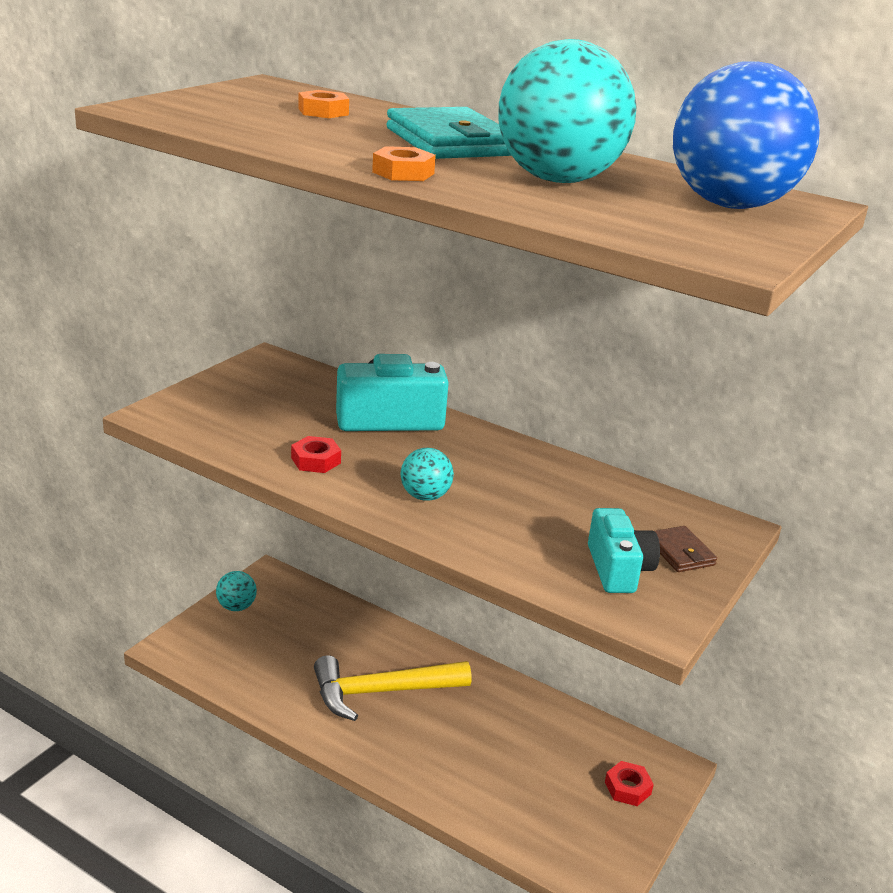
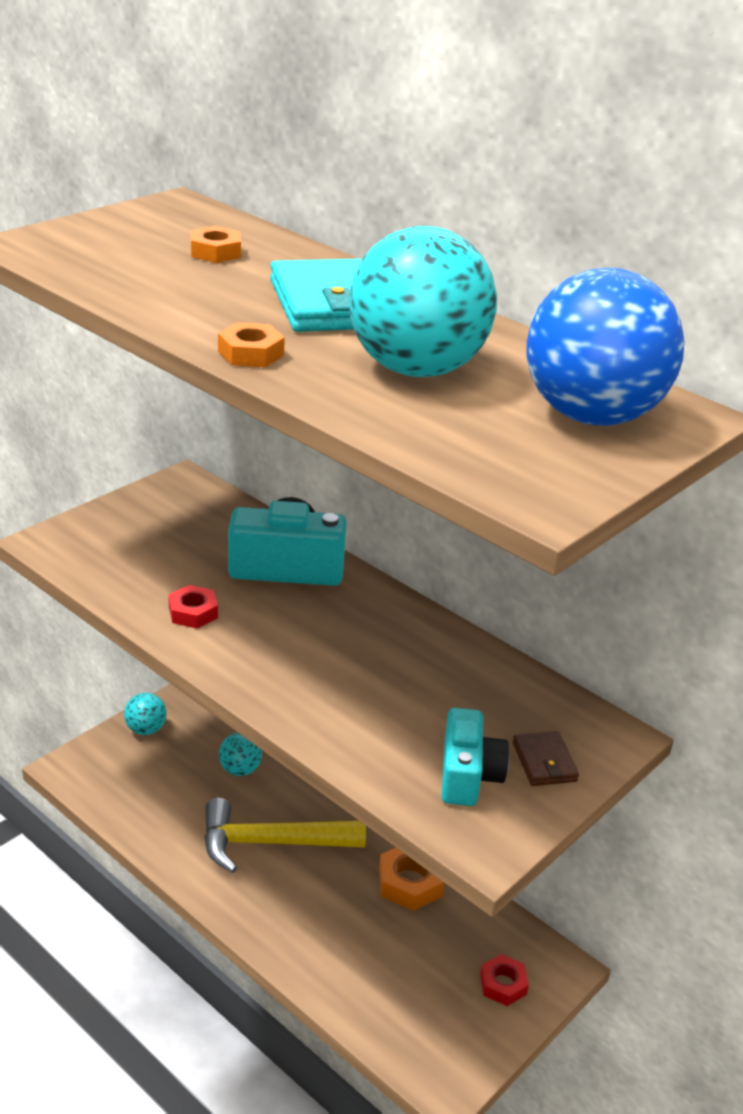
camera: 10 degrees right, 5 degrees up
turquoise ball [400,448,454,501] -> turquoise ball moved to [219,733,262,776]
none -> orange nut [379,848,444,911]

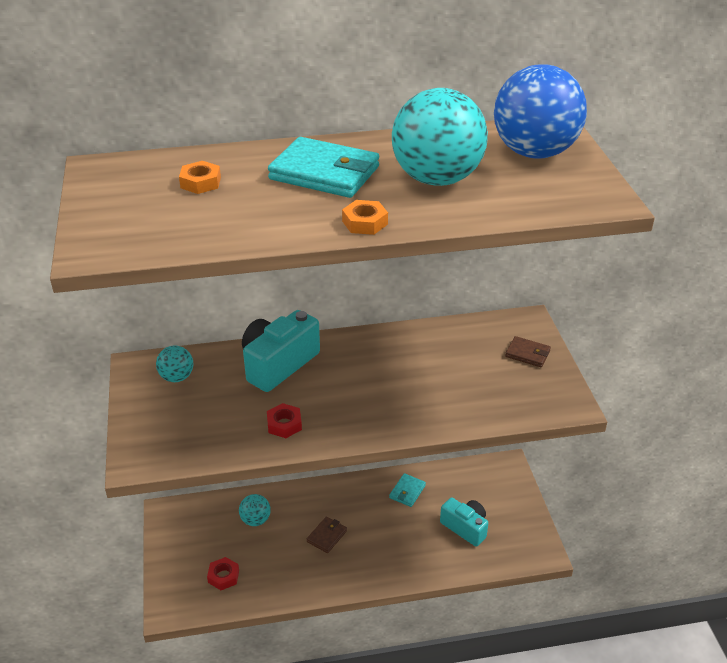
camera: 50 degrees left, 5 degrees up
turquoise ball [124,693,167,735] -> turquoise ball moved to [156,345,193,382]
yellow hammer [204,798,366,873] -> brown wallet [307,516,347,553]
orange nut [379,848,444,911] -> turquoise wallet [389,473,426,507]
turquoise camera [441,708,509,806] -> turquoise camera moved to [440,498,488,546]
red nut [480,954,529,1006] -> red nut moved to [207,557,239,590]

